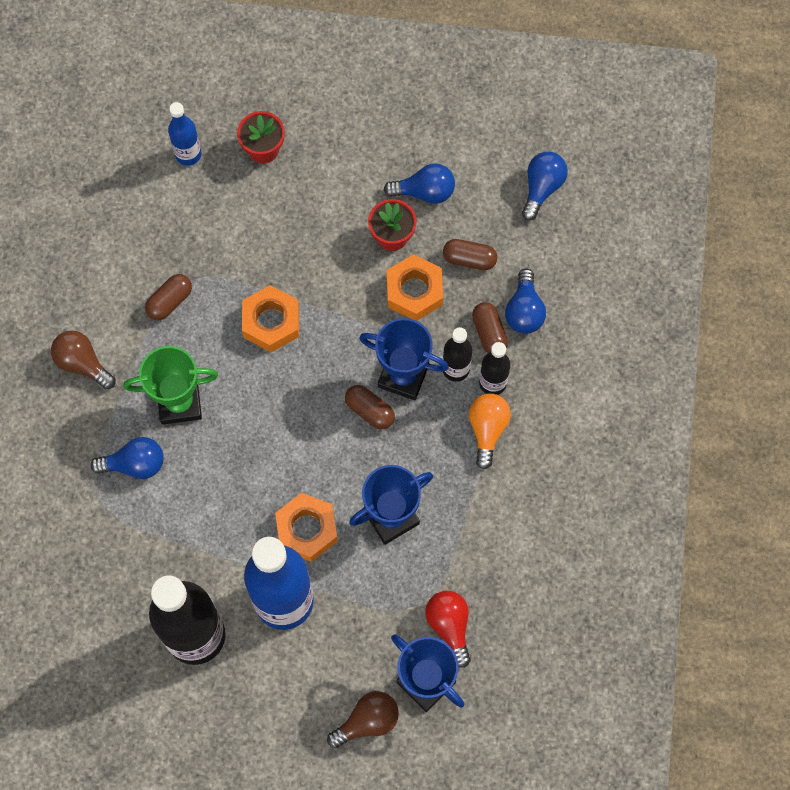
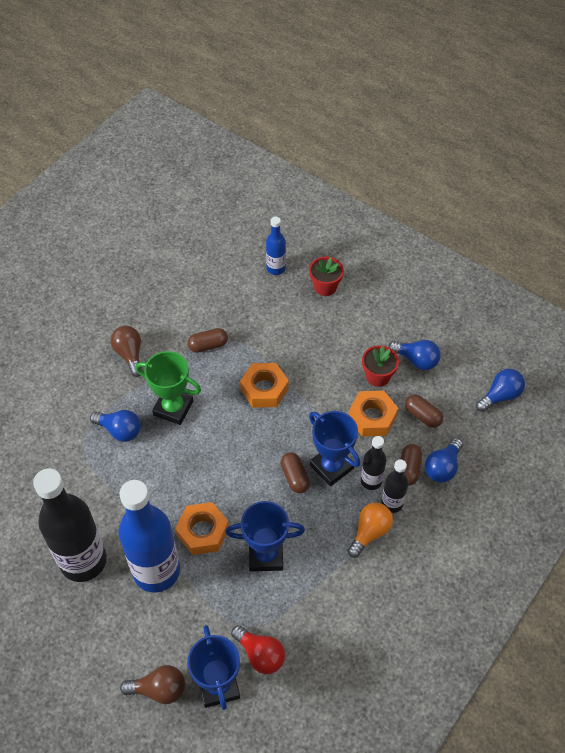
camera: 30 degrees right, 15 degrees down
red light bulb [426,591,471,668] -> red light bulb turned 120 degrees clockwise [231,625,285,674]

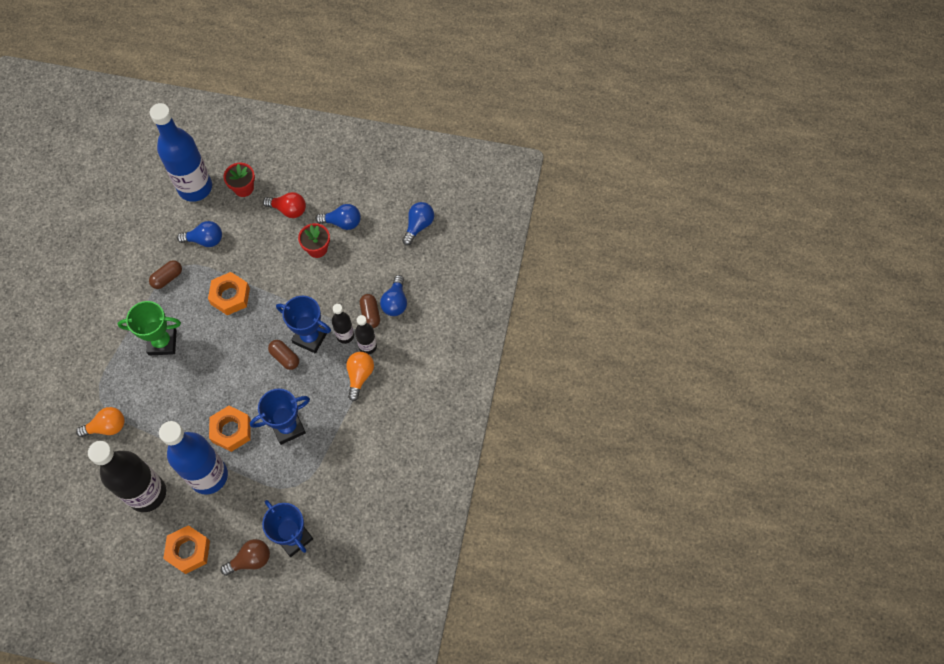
camera: 25 degrees left, 10 degrees up
blue light bulb [90,410,141,442] -> blue light bulb moved to [177,221,222,247]
brown light bulb [111,326,143,377] -> none
red light bulb [231,625,285,674] -> red light bulb moved to [263,192,306,218]
blue bottle [266,217,286,275] -> blue bottle [150,103,212,202], size x2.06
orange nut [348,390,398,437] -> orange nut moved to [163,525,210,574]
brown capsule [405,394,443,428] -> none
none -> orange light bulb [76,407,125,437]

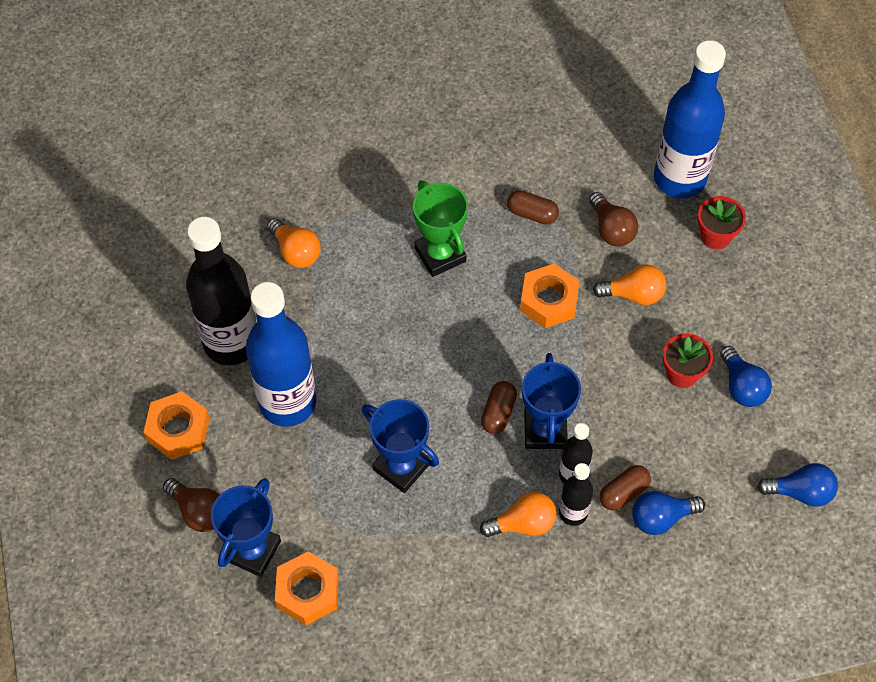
camera: 65 degrees right, 5 degrees down
blue light bulb [177,221,222,247] -> brown light bulb [589,192,638,246]
orange nut [209,406,251,452] -> orange nut moved to [275,551,339,625]
red light bulb [263,192,306,218] -> none
none -> orange light bulb [593,265,666,305]

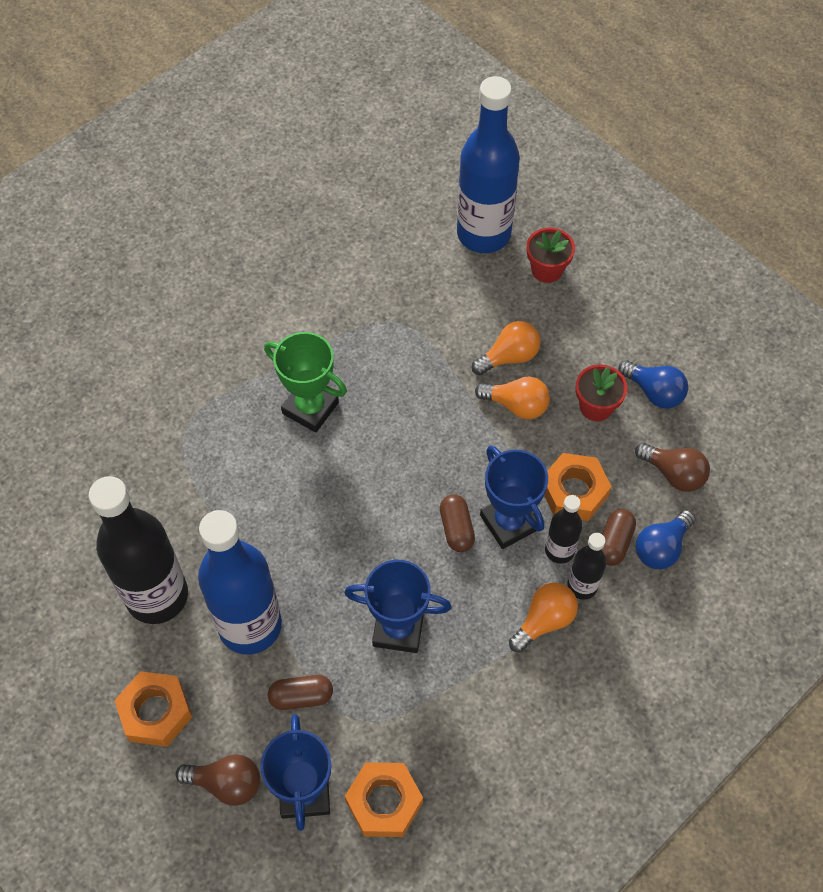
camera: 30 degrees left, 0 degrees up
orange light bulb [267,218,321,268] -> orange light bulb moved to [475,377,550,419]
brown capsule [507,190,559,225] -> brown capsule moved to [268,675,333,710]
orange nut [520,263,580,328] -> orange nut moved to [544,453,612,521]
brown light bulb [589,192,638,246] -> brown light bulb moved to [635,443,710,492]
blue light bulb [757,463,838,507] -> none

